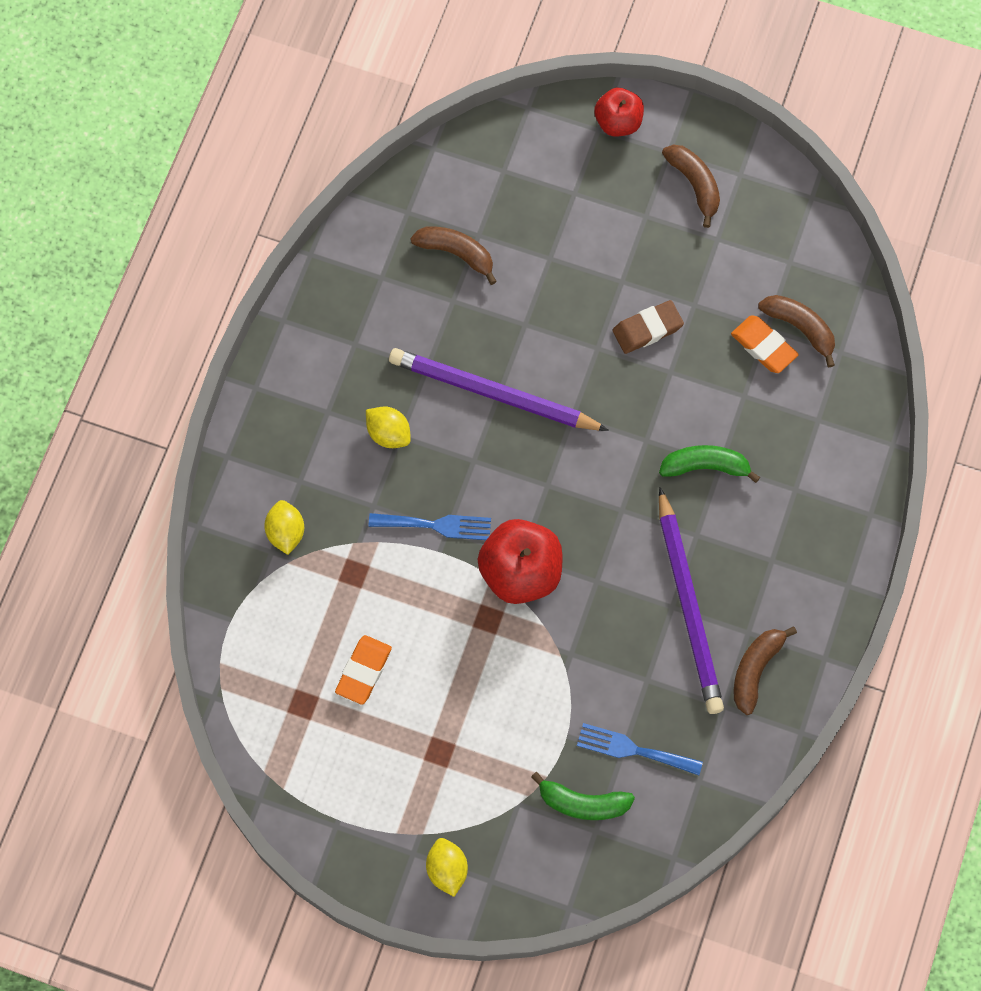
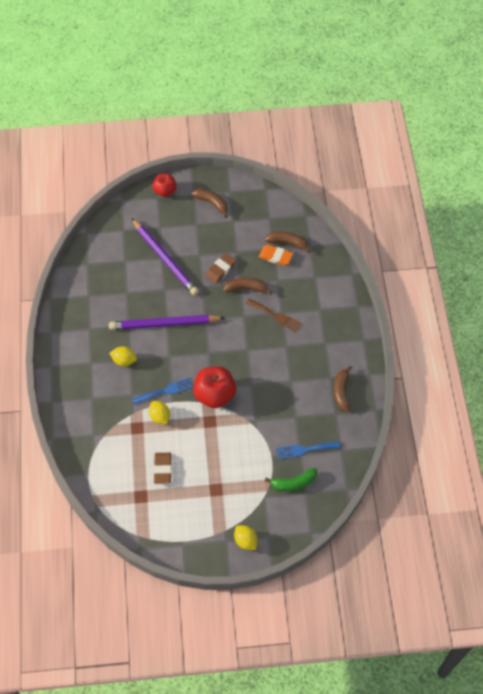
camera: 25 degrees left, 10 degrees down
yellow lemon [264,500,304,555] -> yellow lemon moved to [149,401,170,424]
orange eraser [335,635,392,705] -> brown eraser [154,453,172,484]
brown banana [410,226,497,285] -> brown banana moved to [223,278,272,295]
green banana [659,445,760,483] -> brown fork [246,299,302,332]
purple pencil [659,487,724,714] -> purple pencil moved to [132,219,199,295]

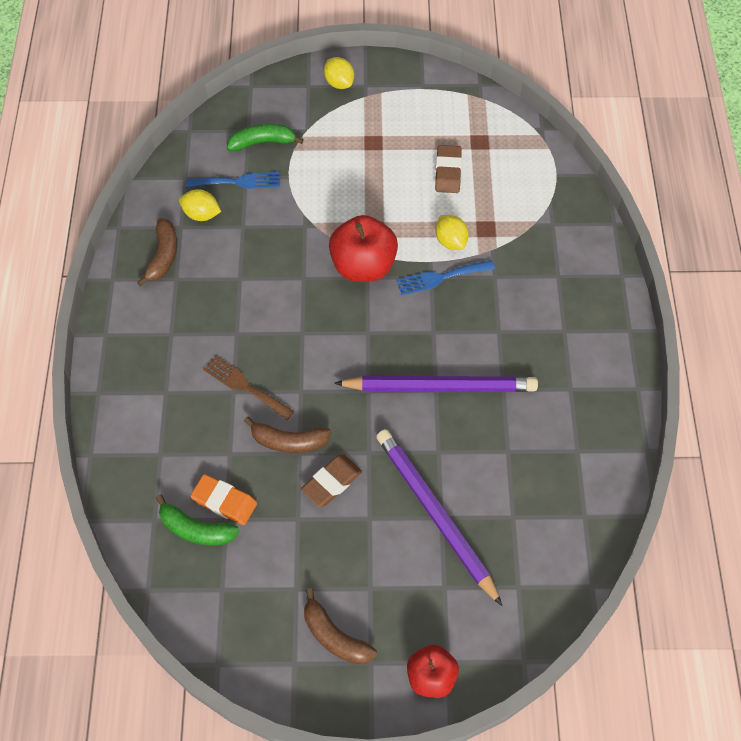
camera: 175 degrees left, 0 degrees up
yellow lemon [110,346,137,366] -> yellow lemon moved to [179,189,221,221]
brown banana [265,231,311,253] -> green banana [156,495,239,546]

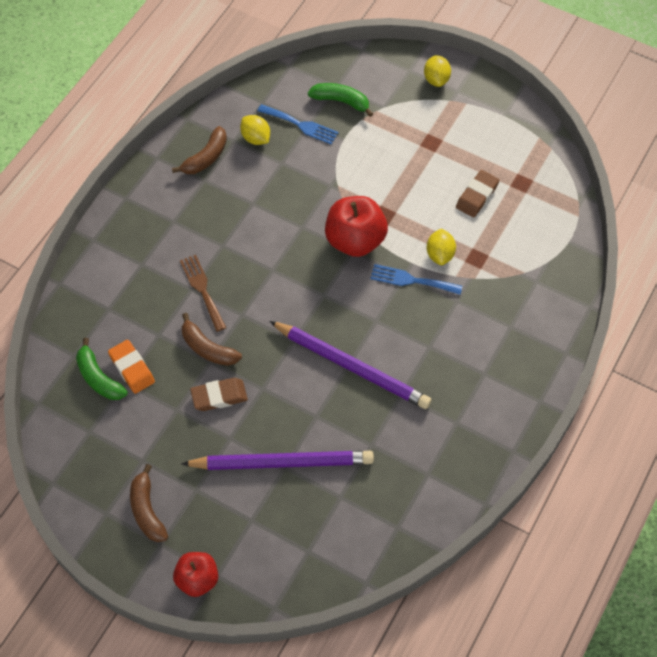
camera: 30 degrees right, 0 degrees up
purple pencil [376,429,502,606] -> purple pencil turned 90 degrees clockwise [181,450,374,470]

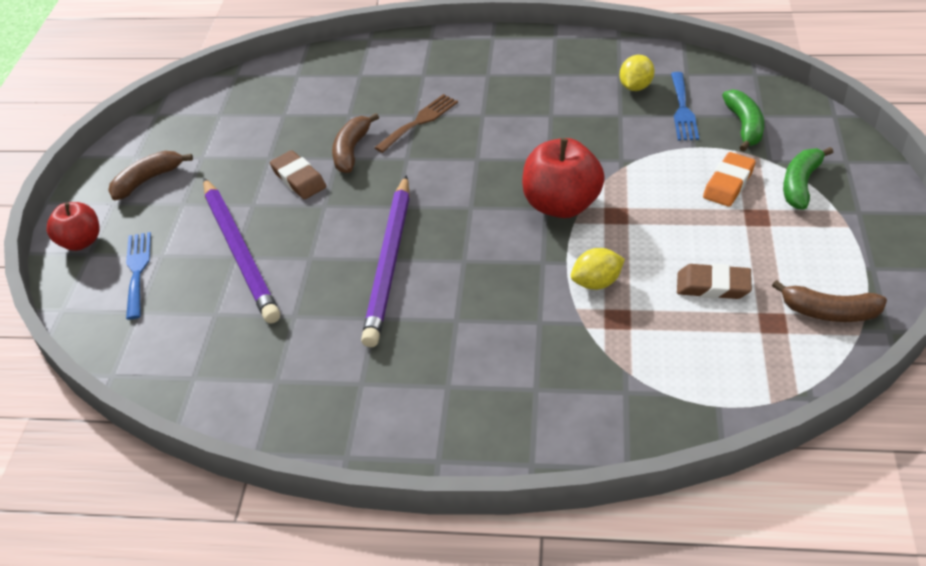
camera: 70 degrees right, 15 degrees down
green banana [76,338,128,400] -> green banana moved to [783,147,833,210]
orange eraser [108,340,155,394] -> orange eraser moved to [703,152,756,207]
brown banana [172,126,227,174] -> brown banana moved to [772,280,887,322]
blue fork [370,264,462,295] -> blue fork moved to [126,232,151,319]
yellow lemon [424,55,451,87] -> none

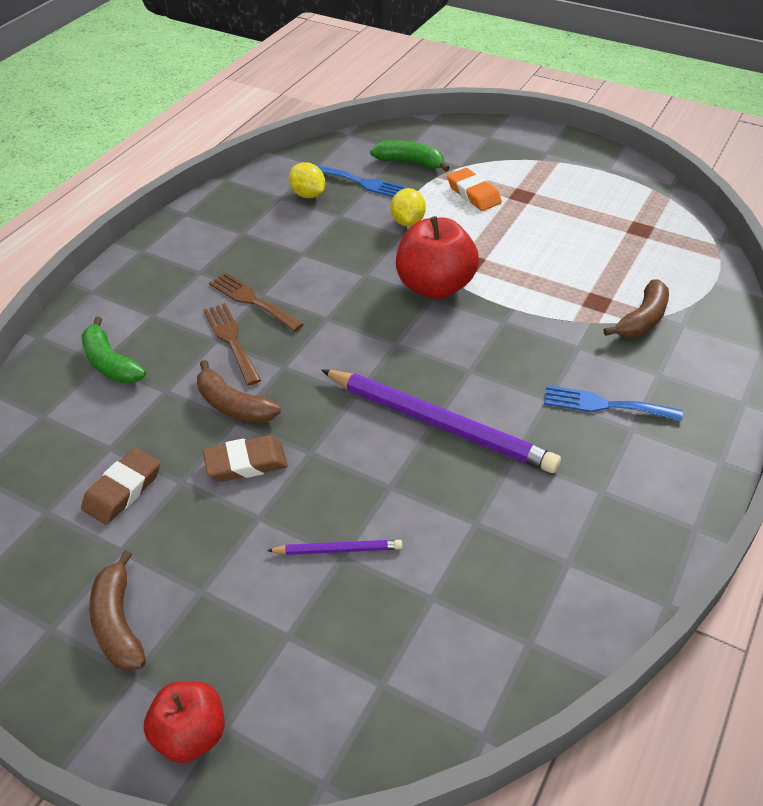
camera: 70 degrees left, 0 degrees up
blue fork [126,232,151,319] -> blue fork moved to [544,385,683,421]
purple pencil [203,178,280,324] -> purple pencil [267,540,402,555], size x0.45
yellow lemon [571,248,625,290] -> yellow lemon moved to [391,188,426,227]
brown eraser [677,264,752,299] -> brown eraser moved to [81,448,160,525]
brown banana [772,280,887,322] -> brown banana moved to [603,279,669,337]
green banana [783,147,833,210] -> green banana moved to [81,317,146,383]
none -> brown fork [209,272,304,332]

